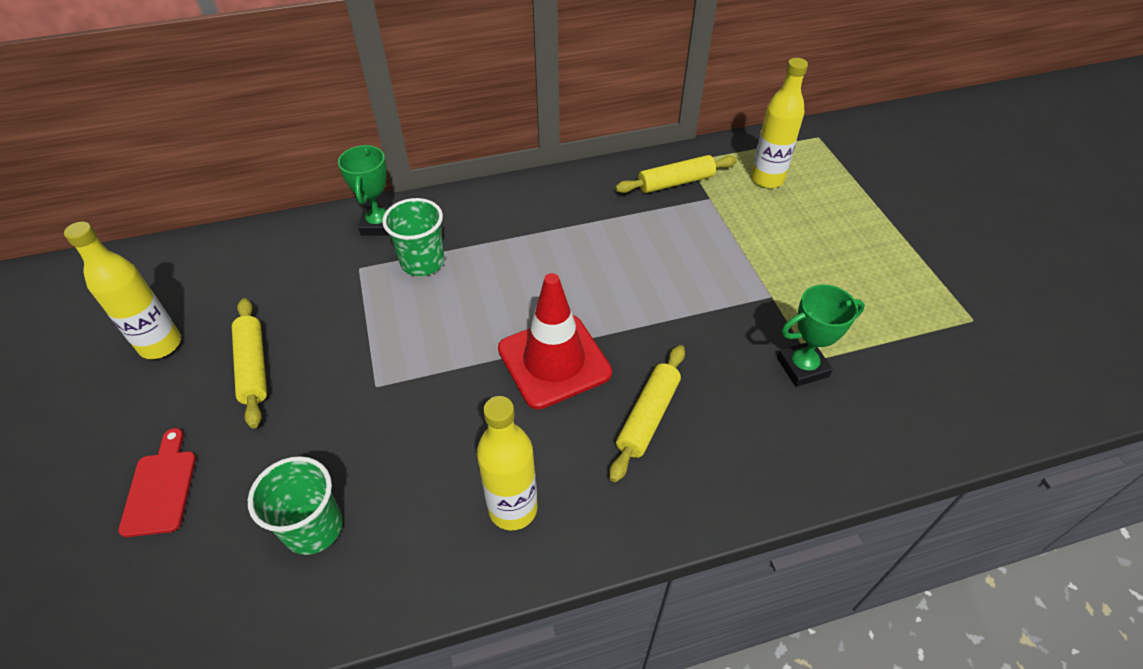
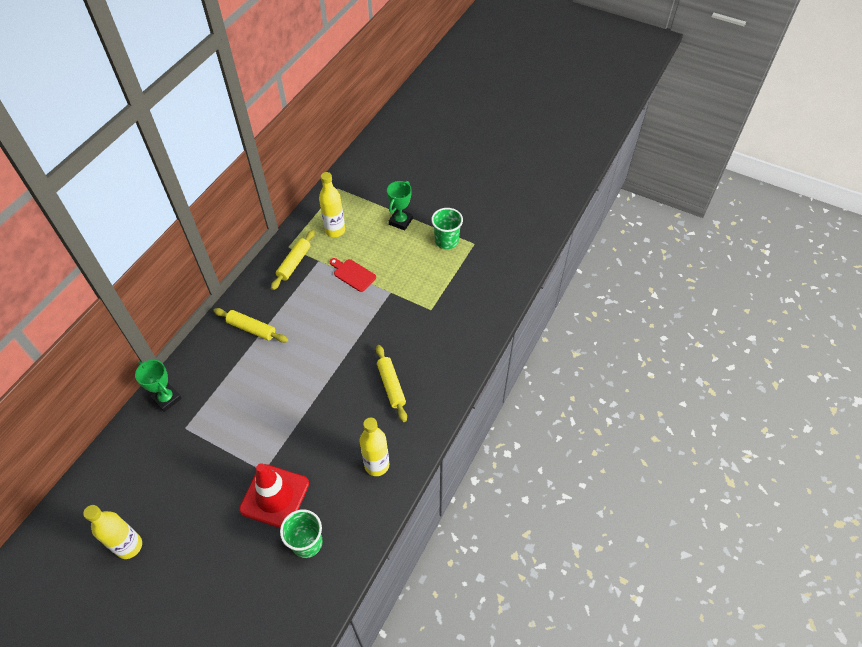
camera: 45 degrees left, 5 degrees up
red cutting board [118,428,196,537] -> red cutting board moved to [330,258,376,292]
yellow rolling pin [232,298,267,428] -> yellow rolling pin moved to [213,308,288,343]
green cup [382,198,444,276] -> green cup moved to [431,208,463,249]
red traffic cone [498,273,612,409] -> red traffic cone moved to [239,463,309,528]
green trophy [777,285,865,387] -> green trophy moved to [387,181,413,230]

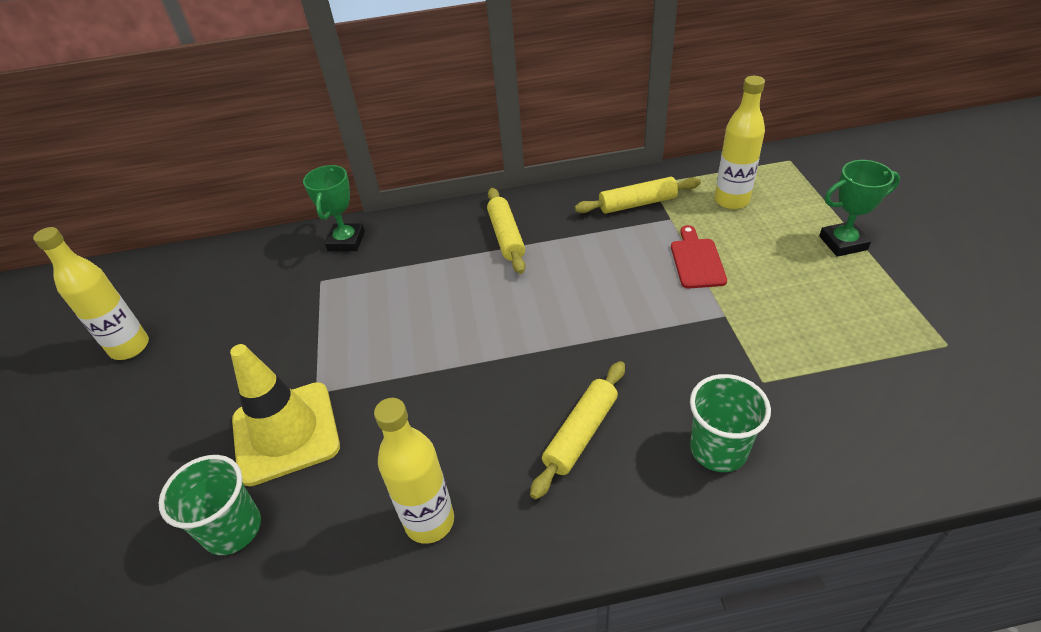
camera: 55 degrees right, 10 degrees down
red traffic cone [239,463,309,528] -> yellow traffic cone [230,344,340,486]
green cup [431,208,463,249] -> green cup moved to [690,374,771,472]

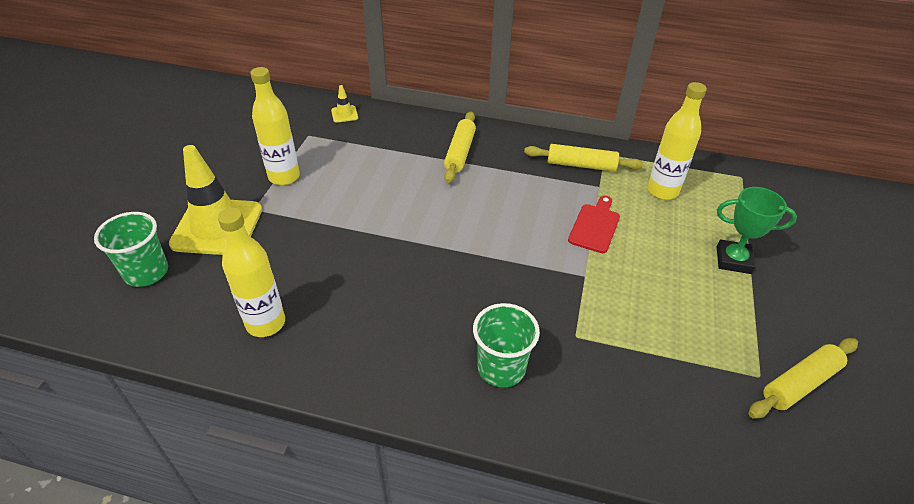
camera: 20 degrees right, 0 degrees up
yellow bottle [33,227,149,360] -> yellow bottle moved to [251,67,300,185]
green trophy [303,165,365,251] -> yellow traffic cone [331,85,358,123]
yellow rolling pin [530,361,625,500] -> yellow rolling pin moved to [748,338,858,418]

